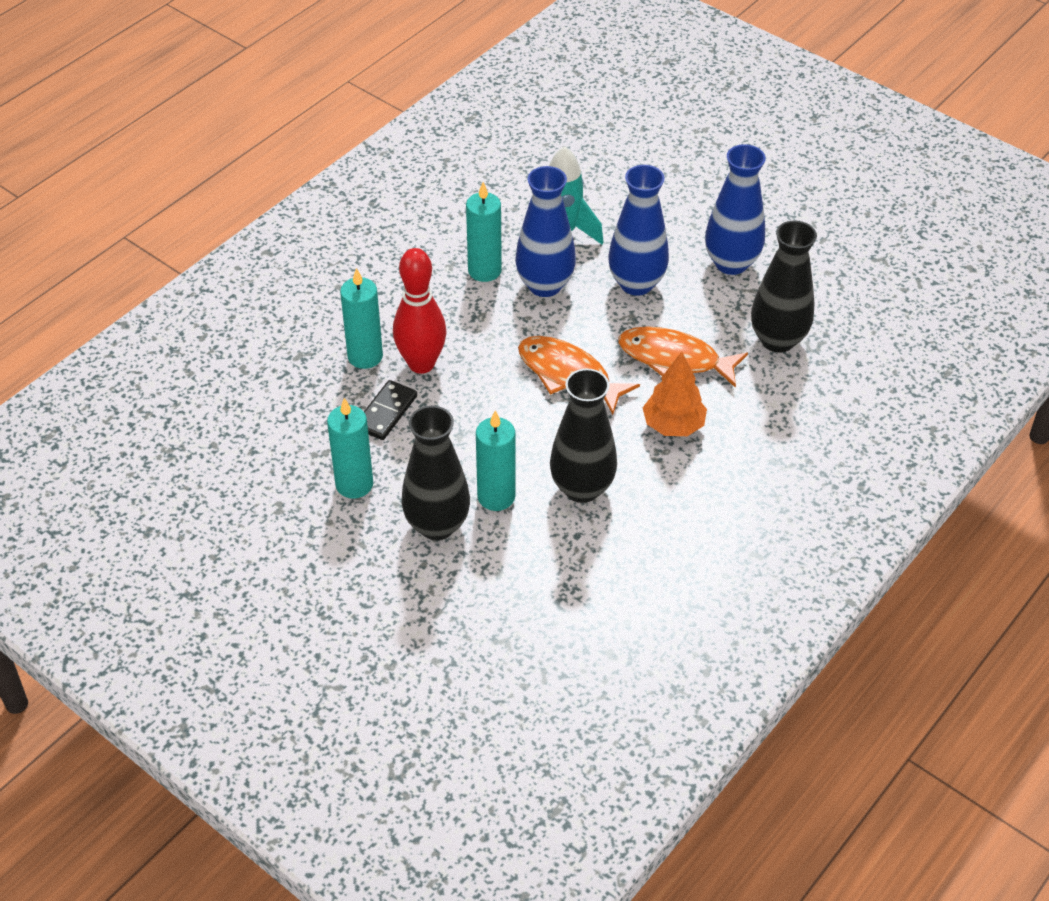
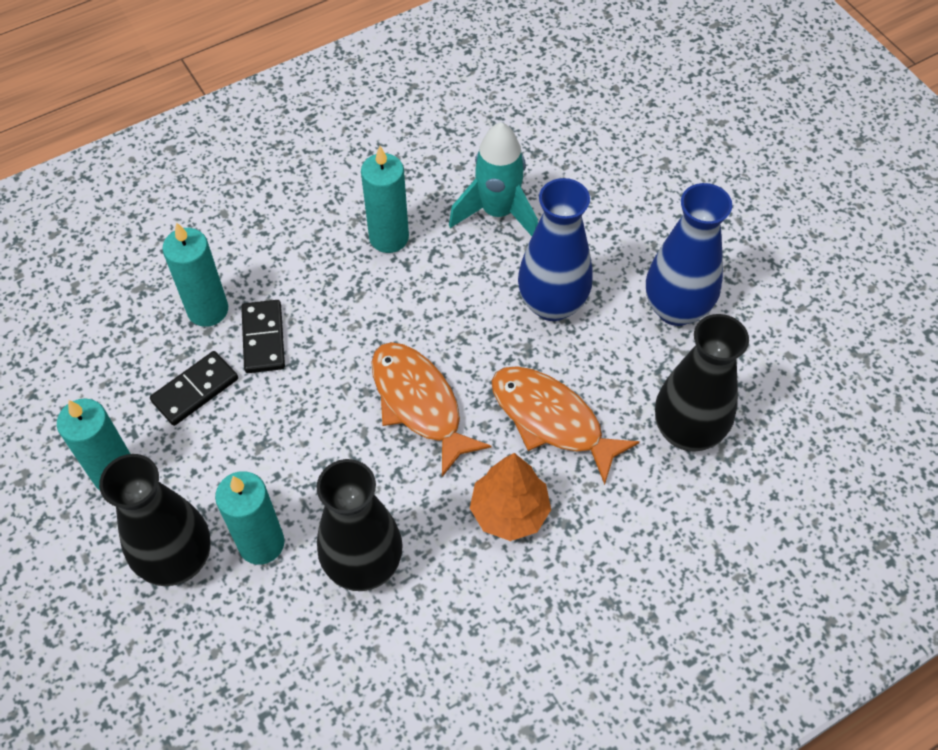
camera: 20 degrees right, 10 degrees up
red bowling pin [393,248,447,374] -> black domino [241,300,285,373]
blue vase [515,166,576,297] -> none

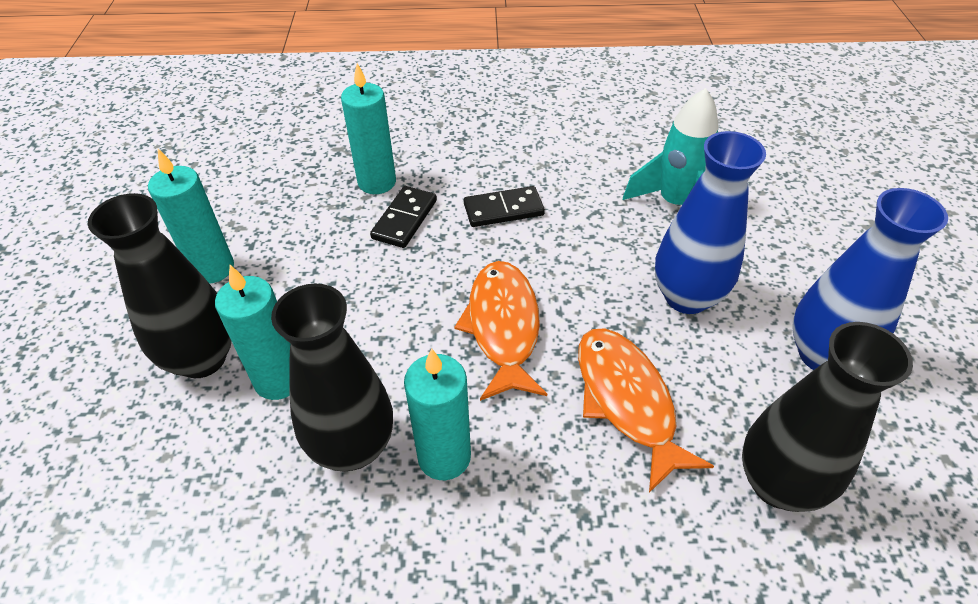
camera: 30 degrees right, 10 degrees down
black domino [150,351,238,426] -> black domino moved to [464,186,545,227]
turquoise candle [361,146,409,253] -> turquoise candle moved to [404,348,471,480]
orange tree [470,453,551,541] -> none

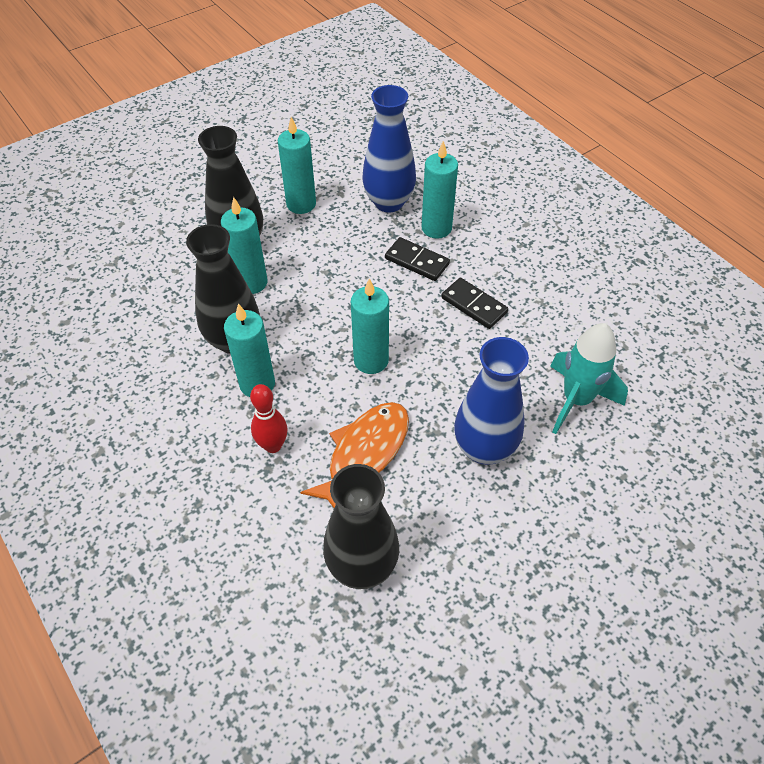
camera: 55 degrees right, 5 degrees up
black domino [370,186,437,248] -> black domino turned 45 degrees clockwise [385,237,450,281]
orange fish [454,261,547,401] -> turquoise candle [351,278,389,374]
blue vase [792,188,948,370] -> blue vase moved to [362,85,416,212]
none -> red bowling pin [250,384,287,453]

